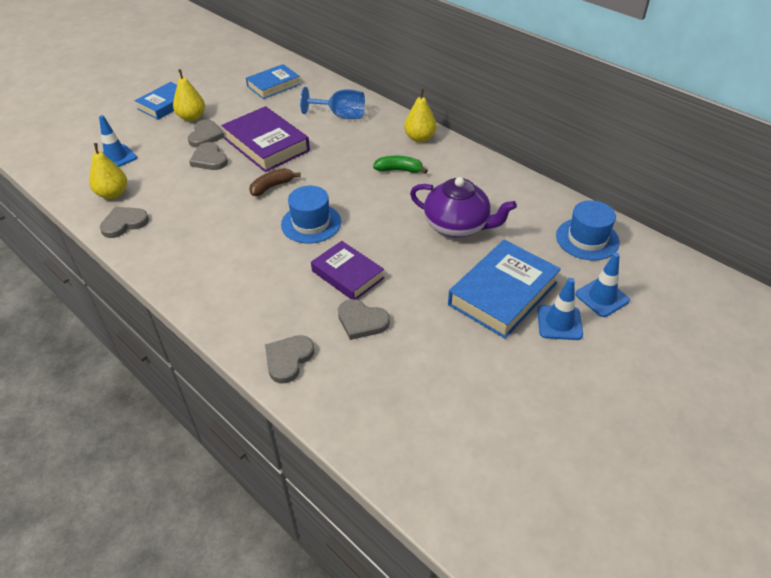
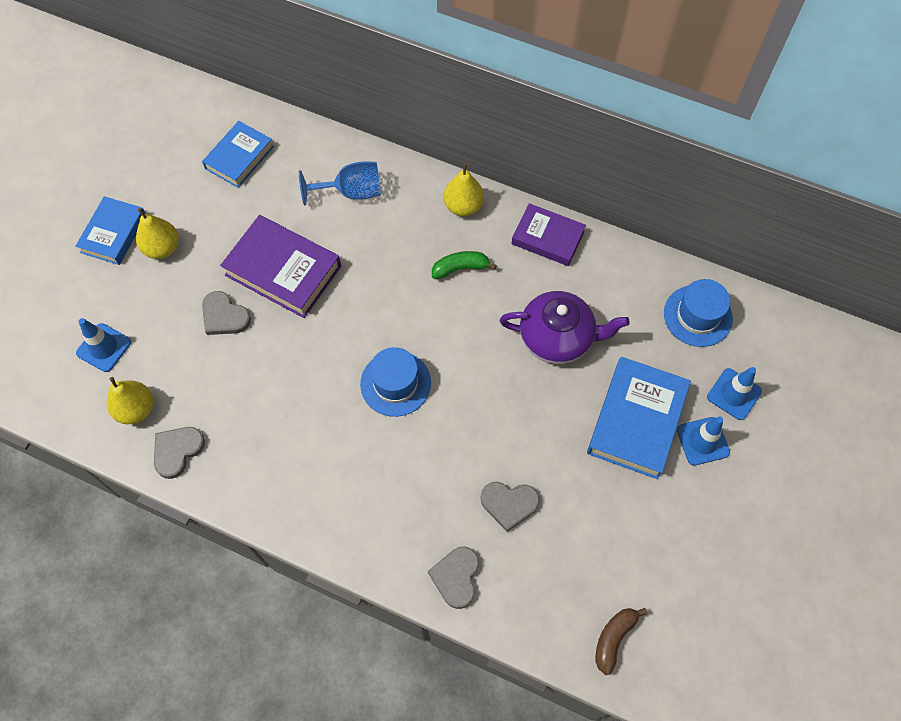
camera: 20 degrees left, 20 degrees up
grey heart [188,120,225,148] -> none
brown banana [249,168,301,196] -> brown banana moved to [595,608,647,675]
purple book [311,241,384,300] -> purple book moved to [511,203,586,266]

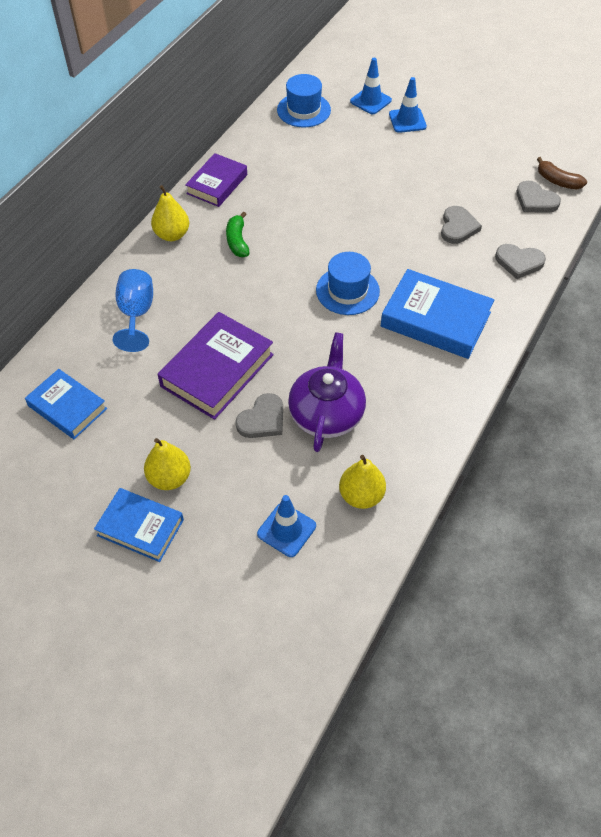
camera: 85 degrees left, 10 degrees down
grey heart [154,427,205,479] -> grey heart moved to [516,181,561,212]
purple teapot [500,291,630,364] -> purple teapot moved to [288,332,366,452]
blue book [587,357,691,479] -> blue book moved to [381,269,494,359]

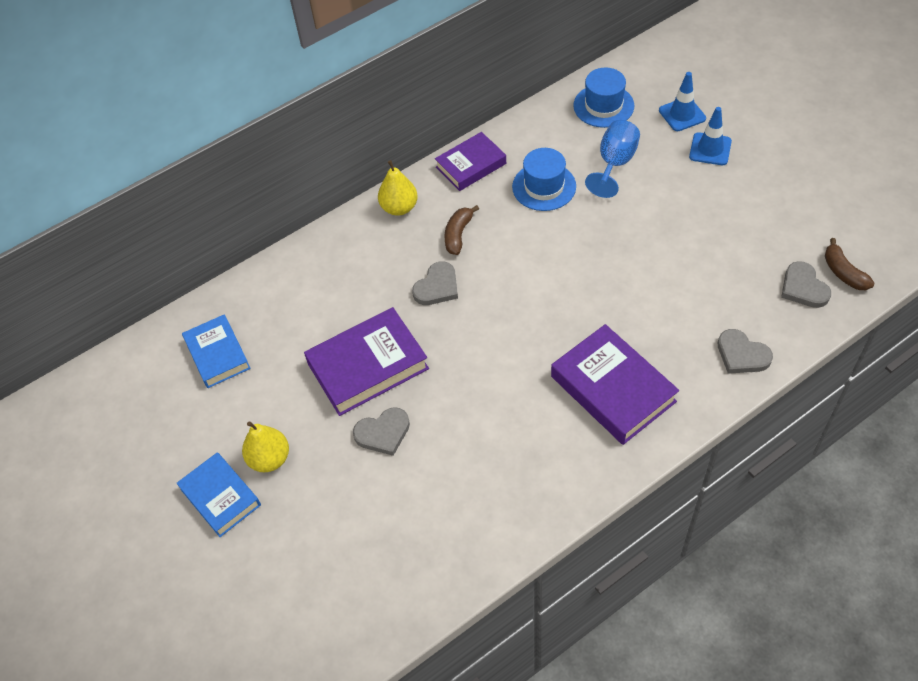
camera: 30 degrees right, 0 degrees up
blue goblet [113,269,153,352] -> blue goblet moved to [585,120,640,198]
green banana [226,212,249,257] -> brown banana [444,205,479,255]
blue traffic cone [257,495,316,557] -> none
purple teapot [288,332,366,452] -> none
blue hat [316,252,380,315] -> blue hat moved to [512,148,576,211]
yellow pear [339,455,386,509] -> none
blue book [381,269,494,359] -> purple book [551,324,679,445]
grey heart [441,206,482,244] -> grey heart moved to [412,262,458,305]

